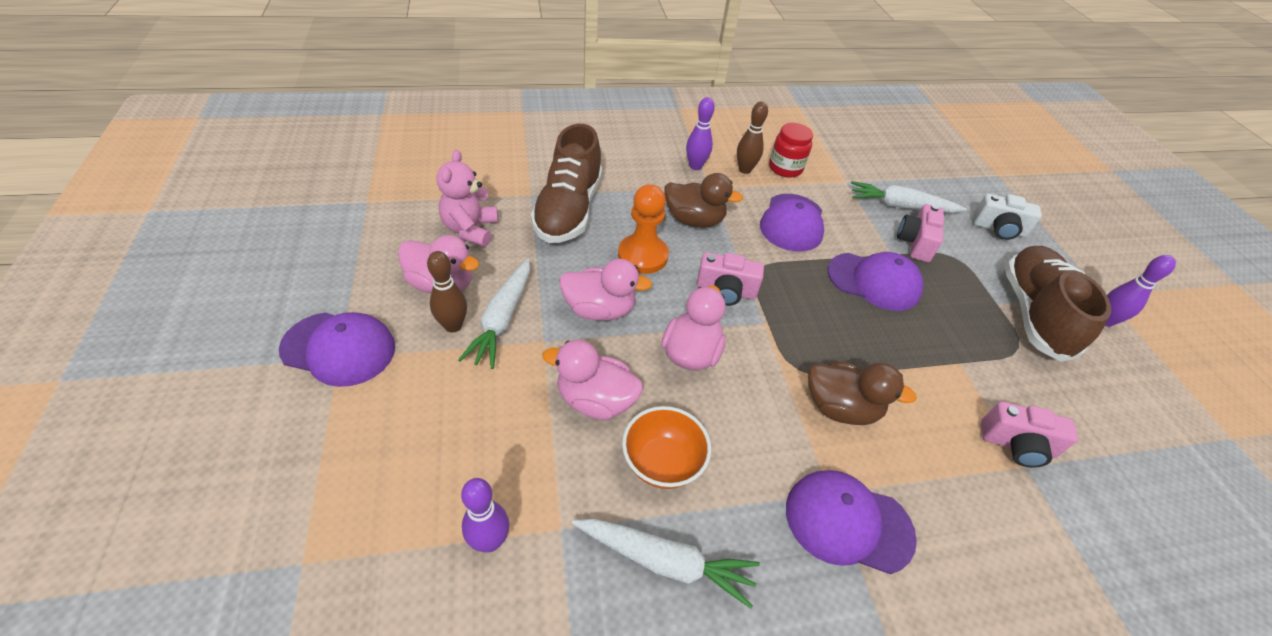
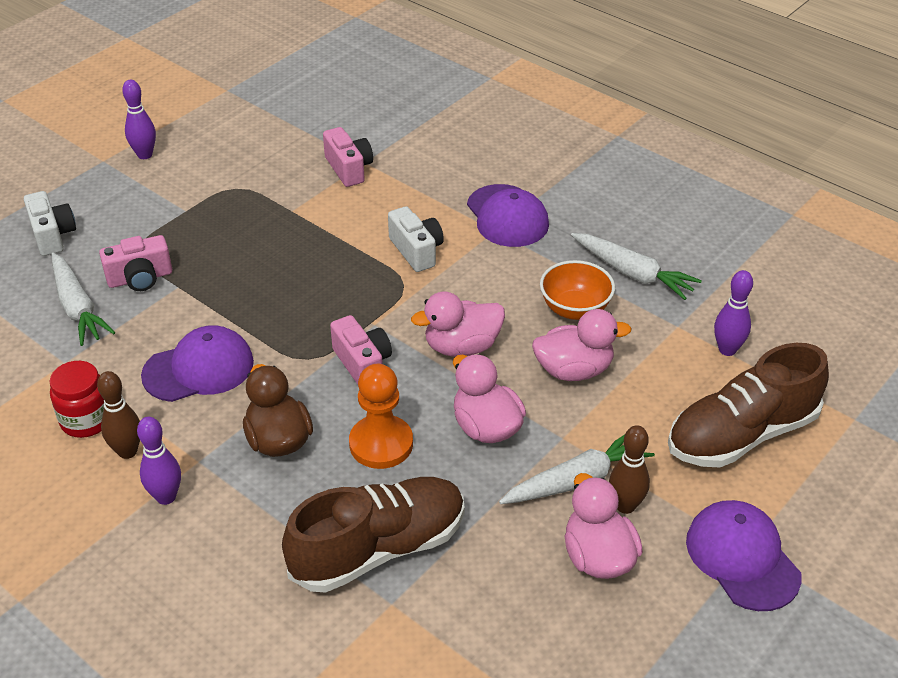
camera: 125 degrees left, 5 degrees down
pink teddy bear [437,150,498,247] -> none
pink duck [542,340,643,420] -> pink duck turned 75 degrees counterclockwise [532,309,632,381]
white carrot [572,519,760,609] -> white carrot turned 150 degrees clockwise [571,233,702,300]
brown duck [808,362,917,425] -> white camera [388,206,444,272]
purple cap [828,252,923,311] -> none
brown shoe [1005,246,1111,362] -> brown shoe moved to [668,343,829,467]

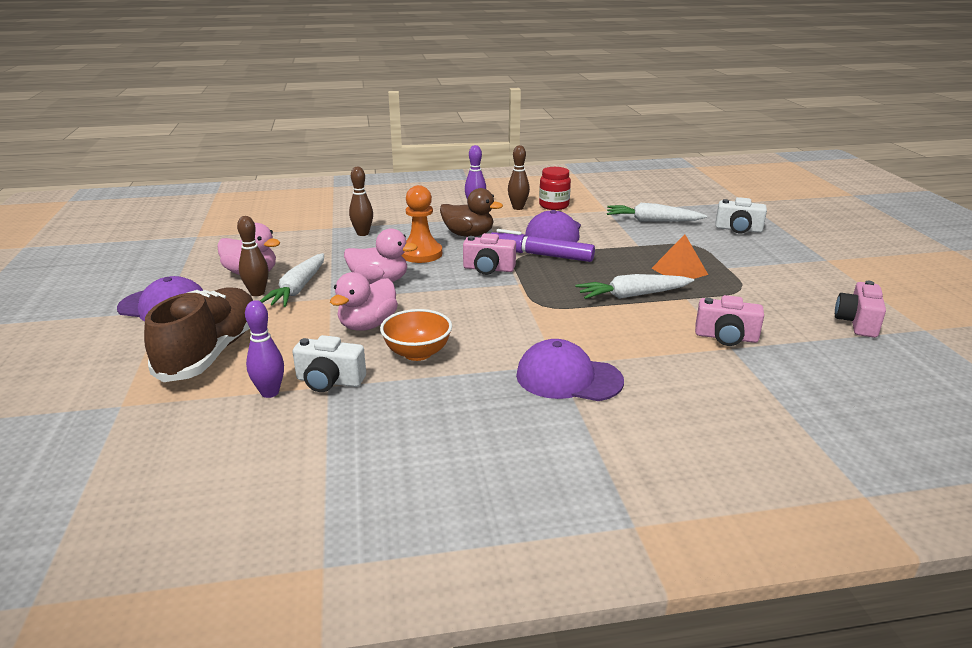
camera: 130 degrees right, 15 degrees down
pink camera [99,235,172,291] -> pink camera moved to [835,281,886,338]
purple bowling pin [122,80,156,159] -> none
brown shoe [282,477,465,593] -> brown bowling pin [349,167,373,236]
white camera [388,206,444,272] -> white camera moved to [293,335,366,392]
pink duck [411,291,505,357] -> none
white carrot [571,233,702,300] -> white carrot moved to [575,274,694,299]
none -> purple marker [490,229,595,262]
none -> orange pyramid [651,234,708,279]

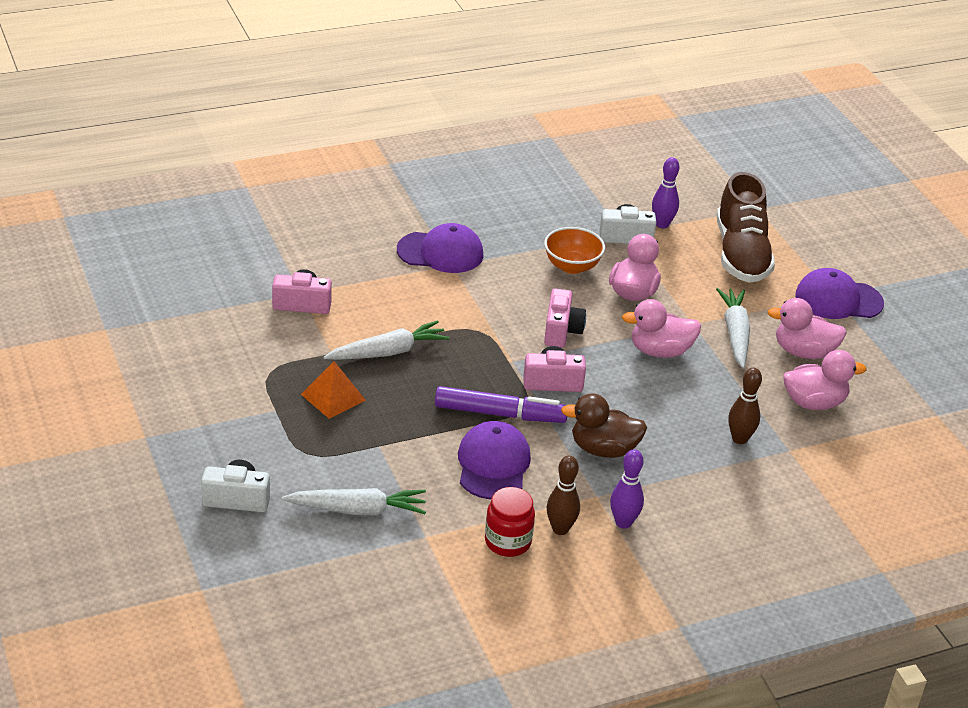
camera: 165 degrees right, 10 degrees up
brown bowling pin [237,216,269,296] -> none
orange pawn [402,185,442,263] -> none
pink camera [835,281,886,338] -> pink camera moved to [544,288,586,348]
none -> pink duck [783,350,867,410]

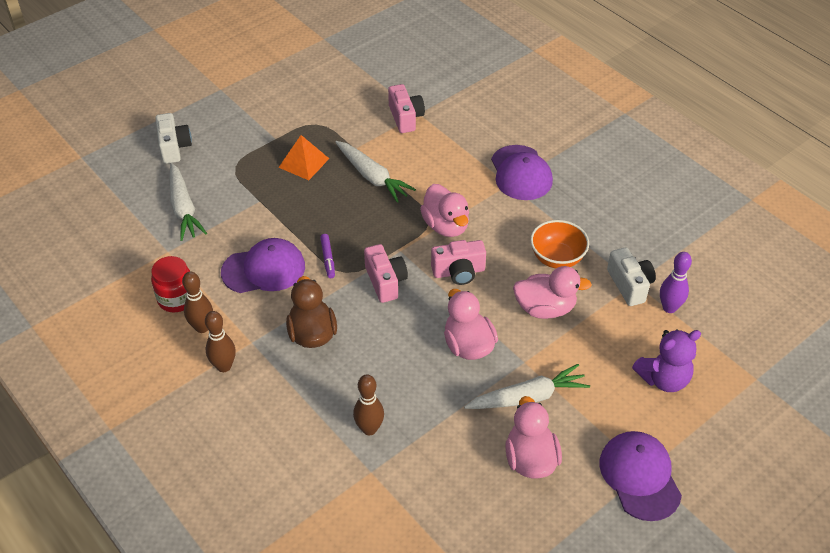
camera: 75 degrees right, 10 degrees up
purple marker [435,386,567,423] -> purple marker [320,234,335,278], size x0.48
purple bowling pin [610,449,644,529] -> brown bowling pin [205,311,236,372]
brown shoe [716,172,775,283] -> purple teddy bear [632,329,701,392]
pink duck [783,350,867,410] -> pink duck moved to [420,184,469,237]

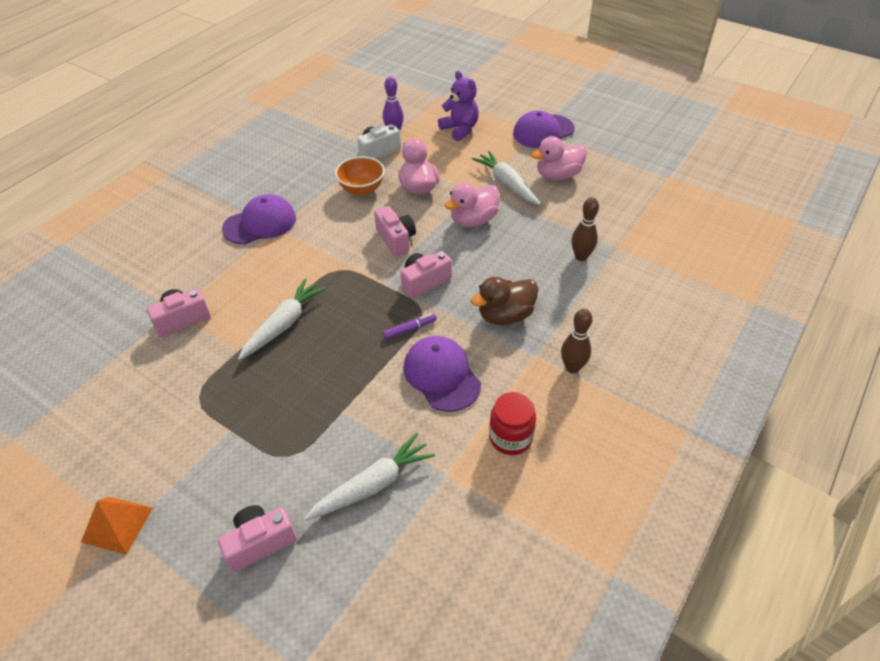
camera: 105 degrees left, 0 degrees up
white camera [155,113,192,164] -> pink camera [218,505,297,572]
brown bowling pin [182,271,213,333] -> none
orange pyramid [278,135,329,180] -> orange pyramid moved to [81,497,153,555]
pink duck [420,184,469,237] -> none

